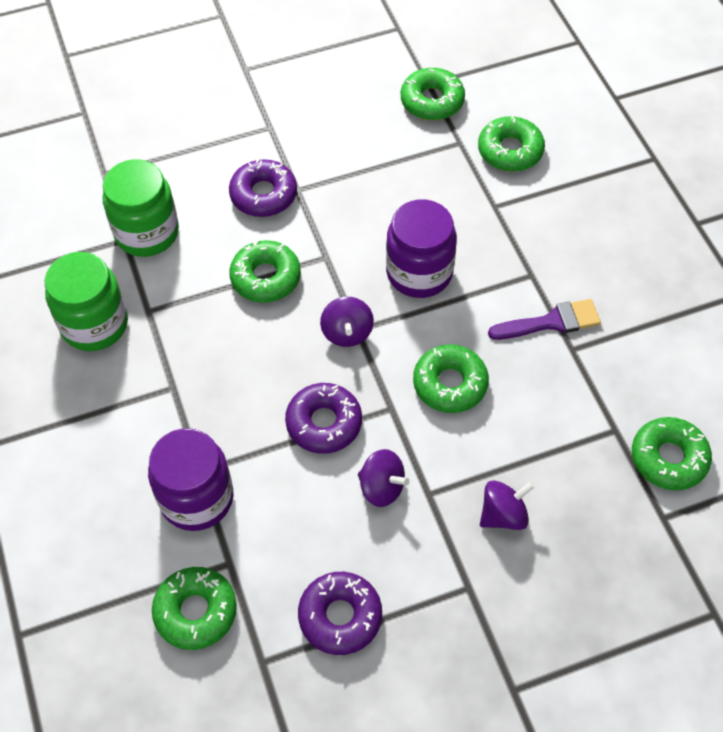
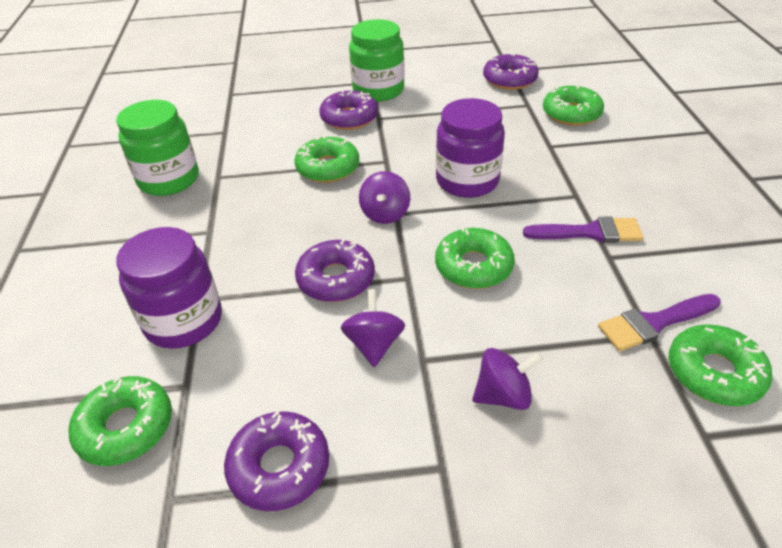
camera: 15 degrees right, 15 degrees down
green jar [103,159,179,257] -> green jar moved to [349,19,404,102]
purple spinning top [358,449,409,507] -> purple spinning top turned 135 degrees counterclockwise [341,289,405,367]
green donut [401,68,465,120] -> purple donut [483,54,539,90]
none -> purple brush [598,294,721,351]

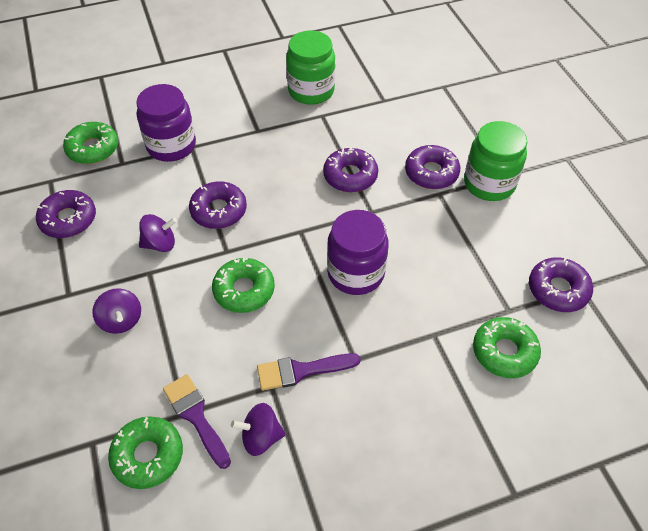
camera: 75 degrees right, 10 degrees up
green donut [294,135,359,183] -> purple donut [323,147,378,192]
purple spinning top [359,171,410,224] -> purple spinning top moved to [231,403,286,456]
purple brush [523,217,643,243] -> purple brush turned 90 degrees clockwise [257,353,361,391]

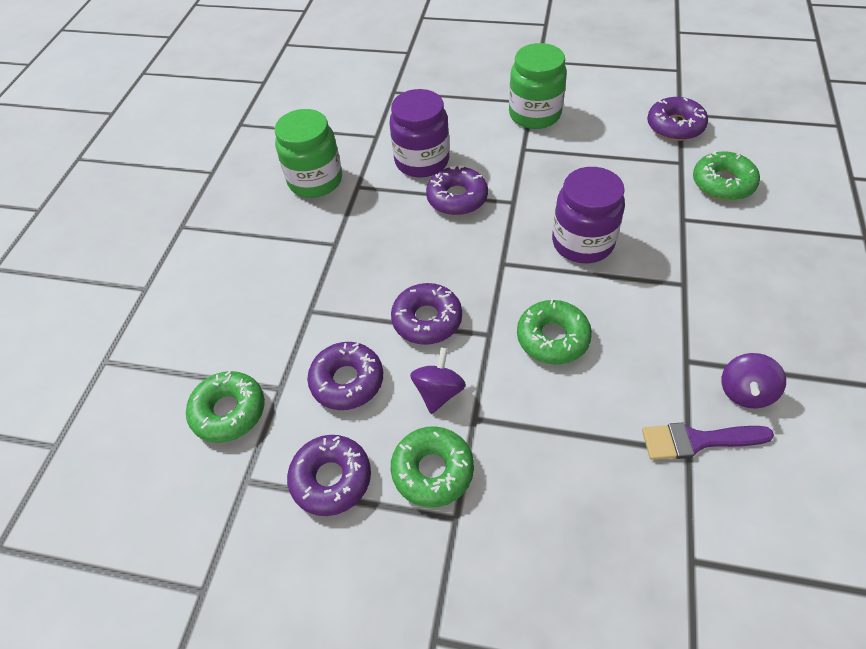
camera: 55 degrees left, 0 degrees up
purple spinning top [92,288,141,334] -> none
green donut [108,416,183,489] -> green donut moved to [391,426,474,507]
purple jar [136,84,196,162] -> purple jar moved to [389,89,449,177]
purple brush [257,353,361,391] -> none
purple donut [405,145,460,189] -> purple donut moved to [307,342,383,410]

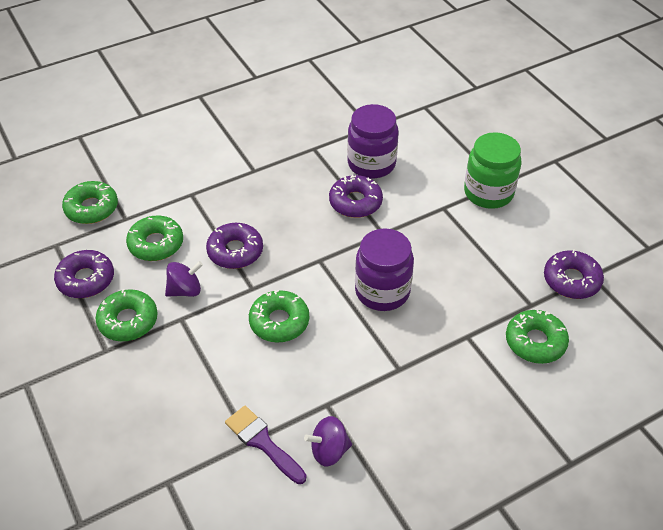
camera: 45 degrees right, 5 degrees down
green jar [275,109,342,198] -> none
purple donut [307,342,383,410] -> green donut [126,216,183,261]

